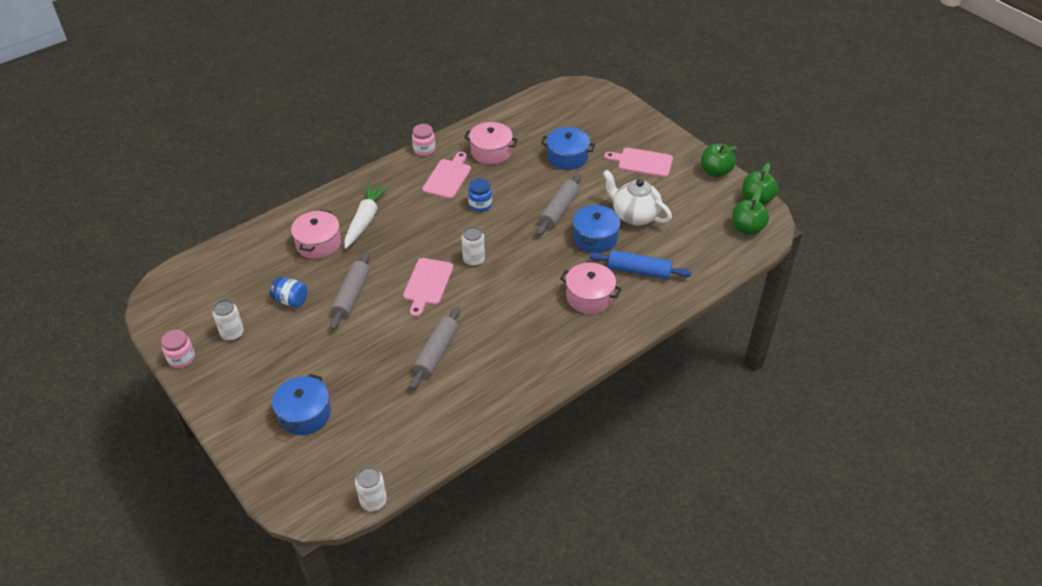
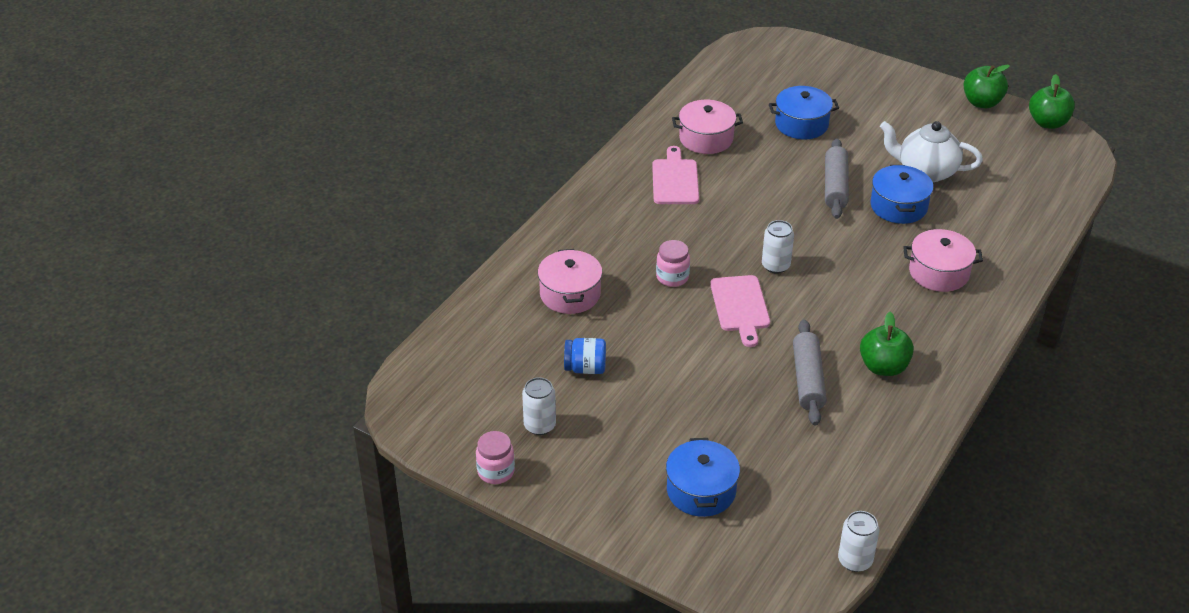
camera: 20 degrees left, 5 degrees down
grey rolling pin [330,252,370,330] -> none
white carrot [344,183,389,249] -> none
pink jar [412,124,435,156] -> pink jar moved to [656,240,690,287]
blue jar [468,178,492,212] -> none
blue rolling pin [589,250,692,280] -> none
pink cutting board [604,147,673,177] -> none
green apple [732,191,769,235] -> green apple moved to [860,312,914,376]

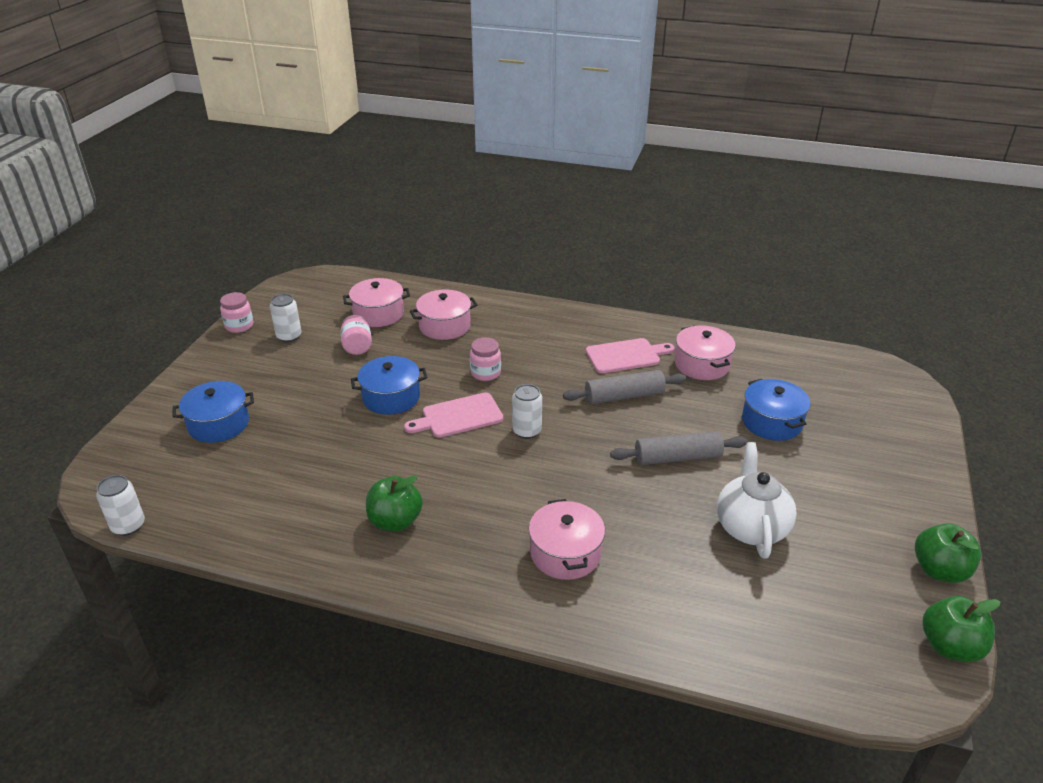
camera: 75 degrees right, 5 degrees down
blue jar [564,338,606,374] -> pink jar [340,315,372,355]
grey rolling pin [793,320,827,426] -> grey rolling pin moved to [563,370,686,404]
blue pot [871,165,934,224] -> blue pot moved to [351,356,427,415]
none -> pink pot [343,278,410,327]

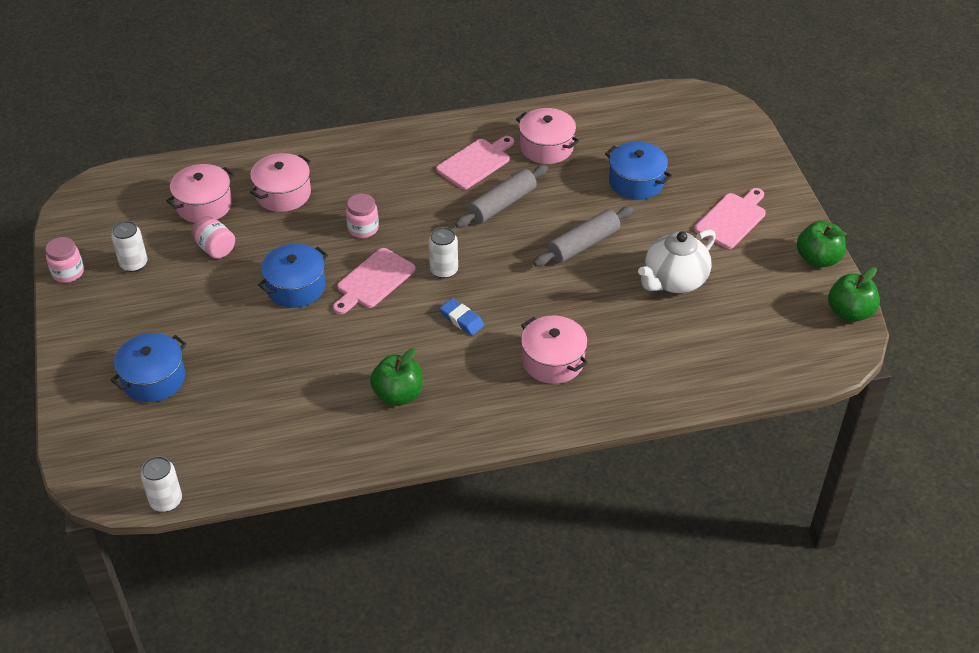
camera: 30 degrees left, 10 degrees up
white teapot [717,442,797,559] -> white teapot turned 105 degrees counterclockwise [638,229,716,293]
none -> blue eraser [439,298,484,335]
none -> pink cutting board [694,188,766,249]

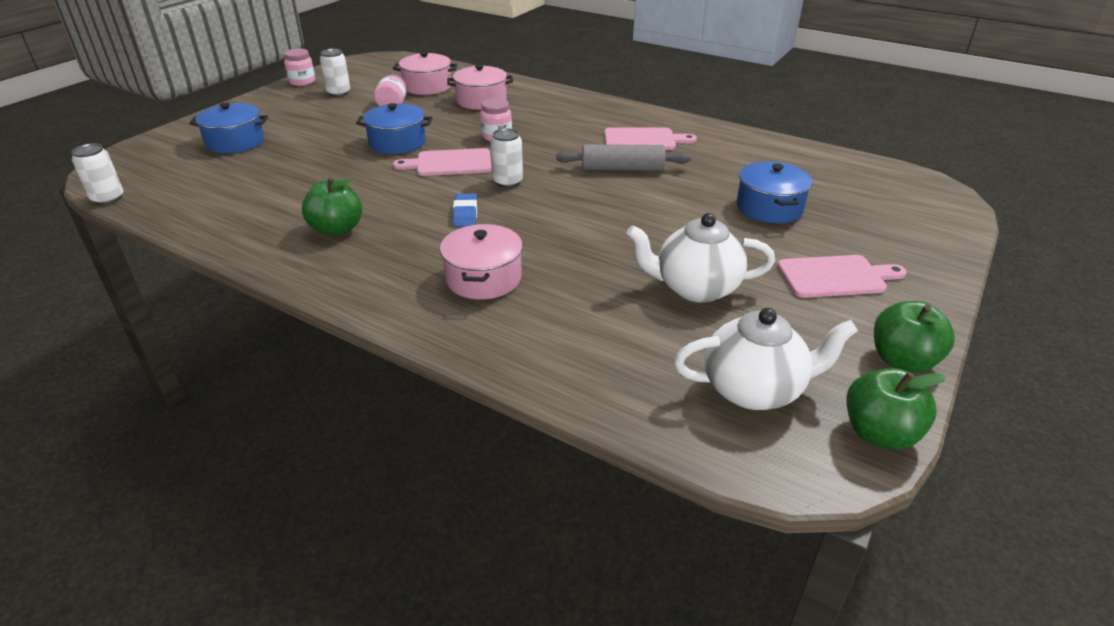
camera: 45 degrees right, 10 degrees down
pink pot [516,108,579,164] -> none
grey rolling pin [533,206,633,266] -> none
none -> white teapot [674,308,858,410]

